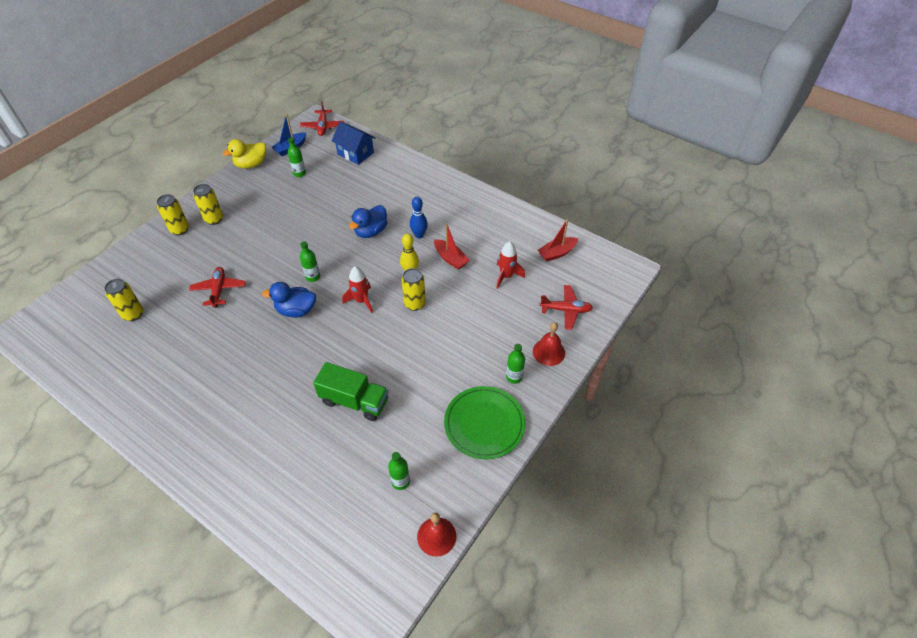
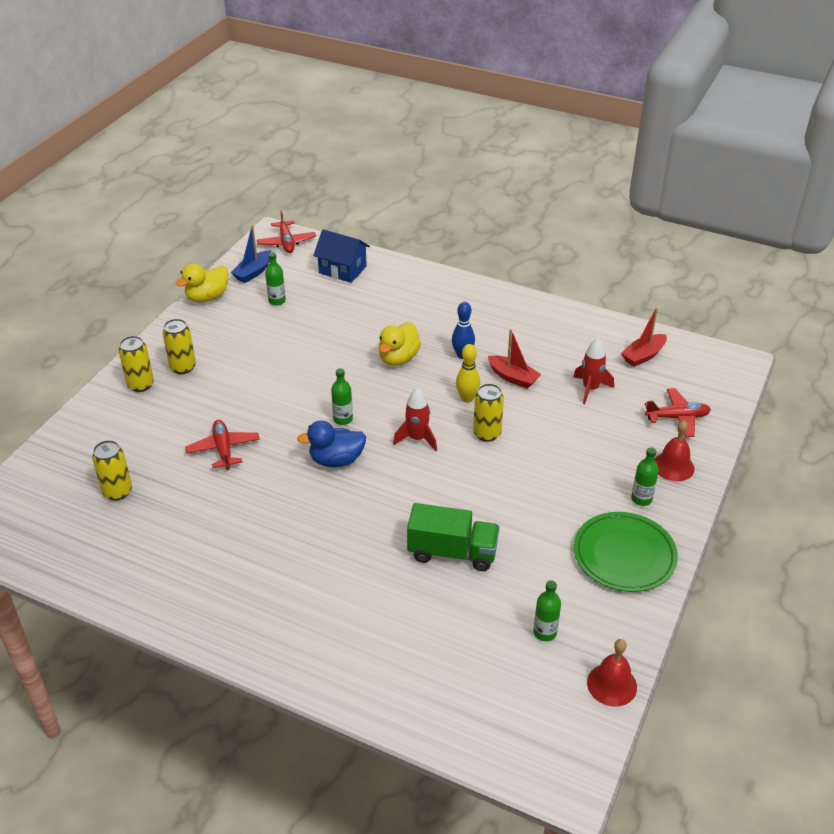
camera: 10 degrees left, 10 degrees down
blue duck [349,205,387,238] -> yellow duck [379,322,421,366]

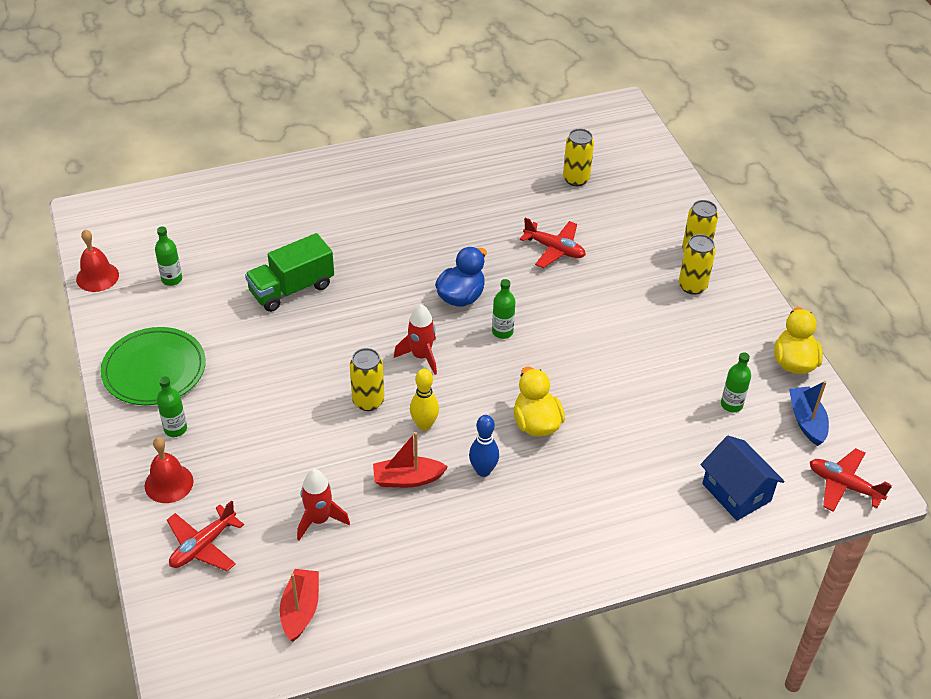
camera: 135 degrees right, 5 degrees up
blue house [313,229,370,283] -> blue house turned 75 degrees clockwise [701,436,784,521]

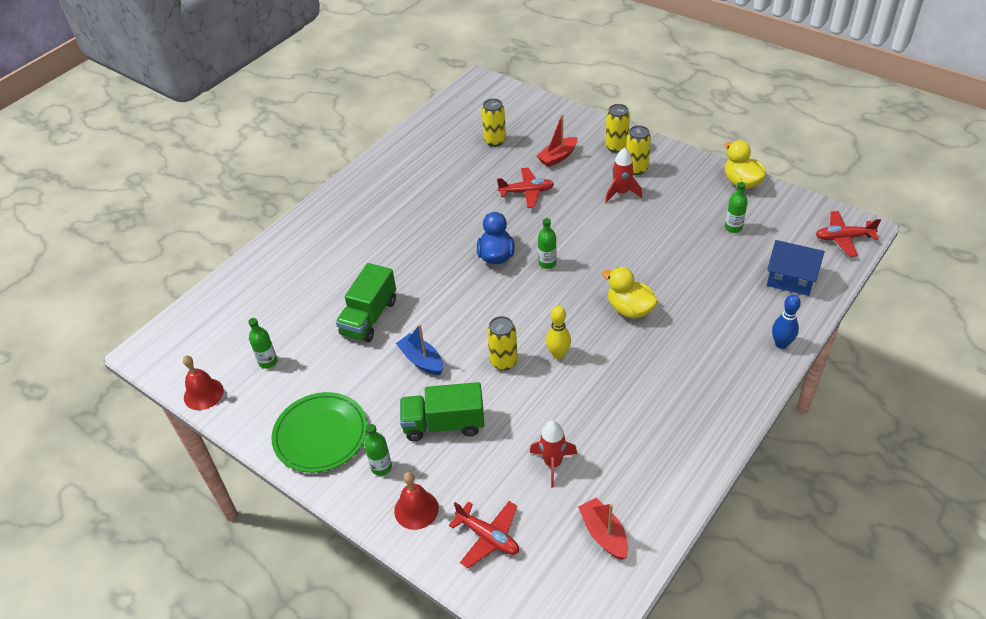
camera: 30 degrees left, 0 degrees up
red plane [167,500,244,571] -> red plane turned 60 degrees counterclockwise [449,501,519,568]
red boat [373,432,448,488] -> red boat moved to [537,114,578,167]
red rocket [394,304,437,375] -> red rocket moved to [605,147,642,203]
blue bowling pin [469,415,499,477] -> blue bowling pin moved to [772,294,801,349]
blue boat [789,381,829,446] -> blue boat moved to [396,324,443,375]
none -> green truck [400,382,484,441]

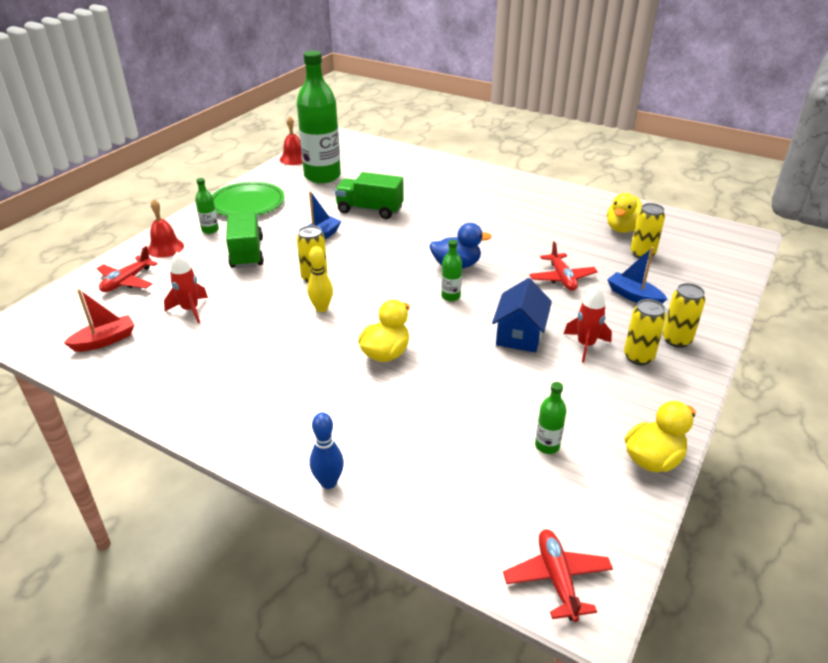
camera: 80 degrees right, 10 degrees down
green bottle [248,318,277,369] -> green bottle [297,51,341,183], size x2.47
red boat [537,114,578,167] -> blue boat [607,247,667,304]
blue house [767,240,824,296] -> blue house moved to [492,278,552,353]
none -> yellow duck [607,193,642,233]

